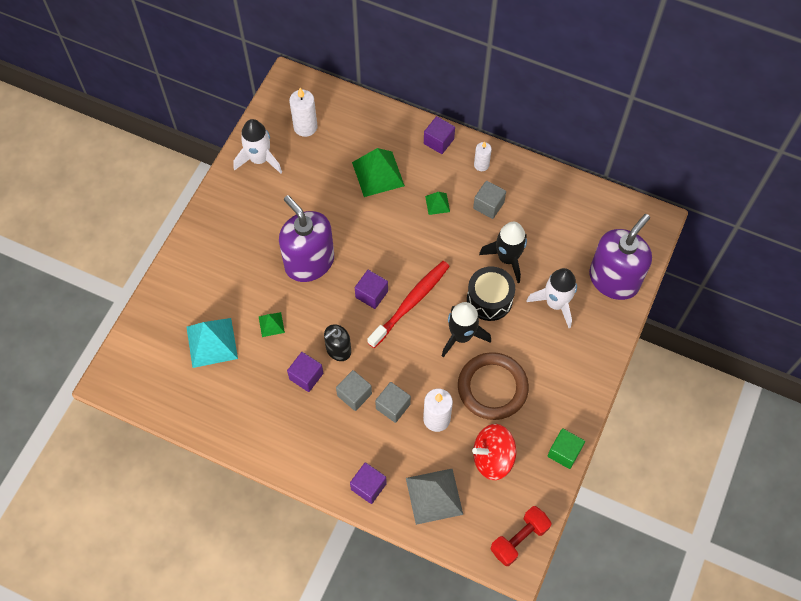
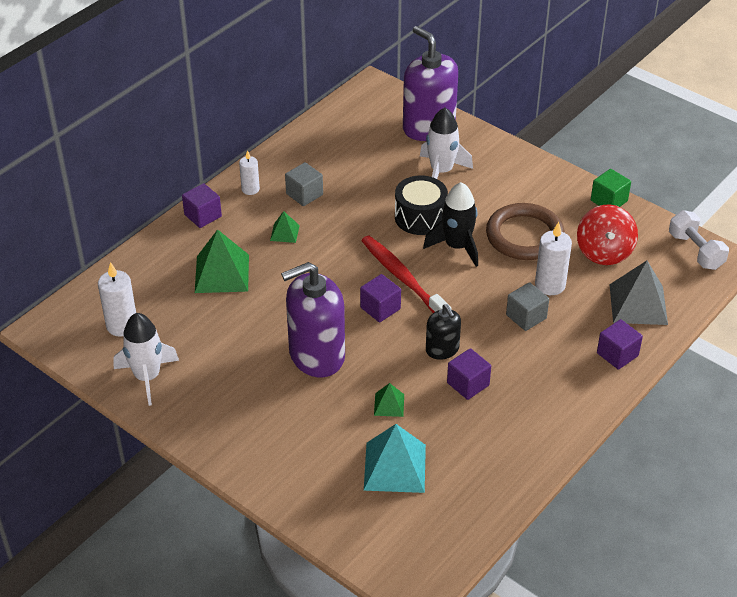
camera: 75 degrees left, 20 degrees down
grey cube [336,370,372,411] -> none
black rocket [479,222,527,283] -> none
red dumbbell [490,506,552,566] -> white dumbbell [669,210,729,270]

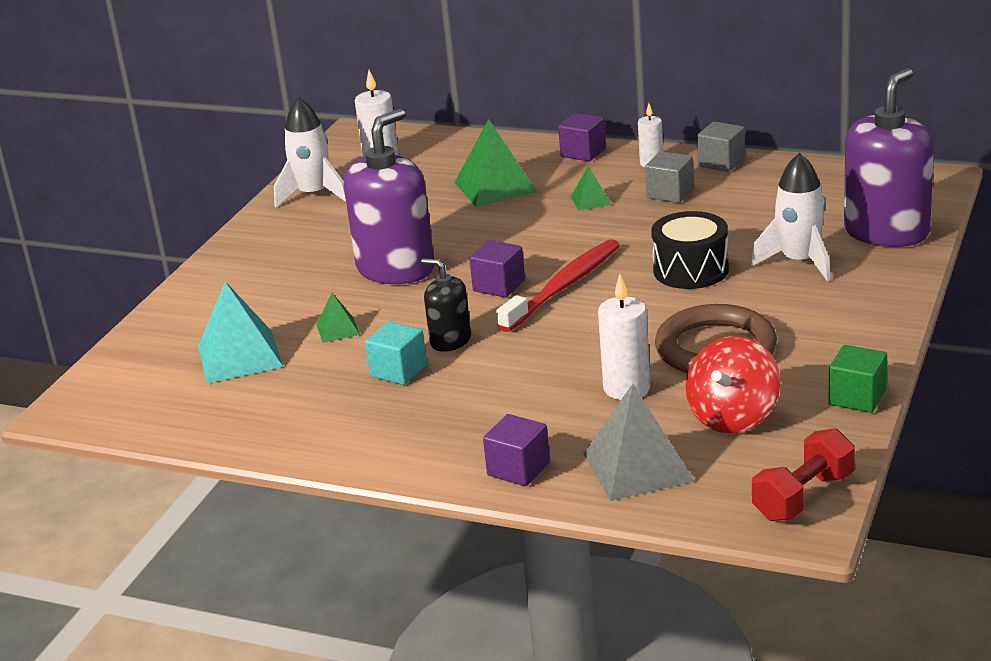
camera: 75 degrees right, 15 degrees down
purple soap dispenser [281,262,345,377] -> purple soap dispenser turned 75 degrees clockwise [344,109,434,284]
black rocket [423,182,478,267] -> none
black soap dispenser [426,304,461,360] -> black soap dispenser turned 75 degrees clockwise [421,258,471,352]
purple cube [447,348,491,400] -> turquoise cube [365,321,427,385]
grey cube [506,282,549,331] -> grey cube moved to [697,121,745,172]
red spinning top [577,204,638,265] -> red spinning top turned 45 degrees counterclockwise [686,336,780,433]
white dumbbell [669,210,729,270] -> red dumbbell [752,428,855,521]

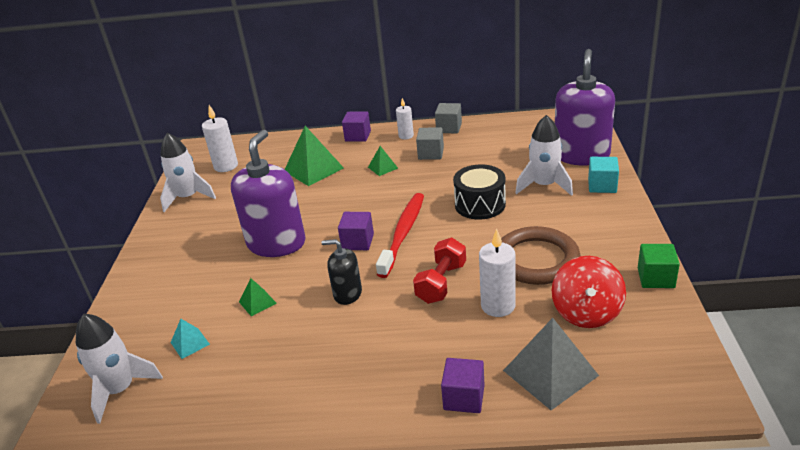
camera: 20 degrees left, 5 degrees up
turquoise pyramid [198,281,283,383] -> turquoise pyramid [171,319,210,359], size x0.51
turquoise cube [365,321,427,385] -> turquoise cube moved to [588,157,619,193]
red dumbbell [752,428,855,521] -> red dumbbell moved to [413,238,466,304]
none -> white rocket [76,314,163,424]

